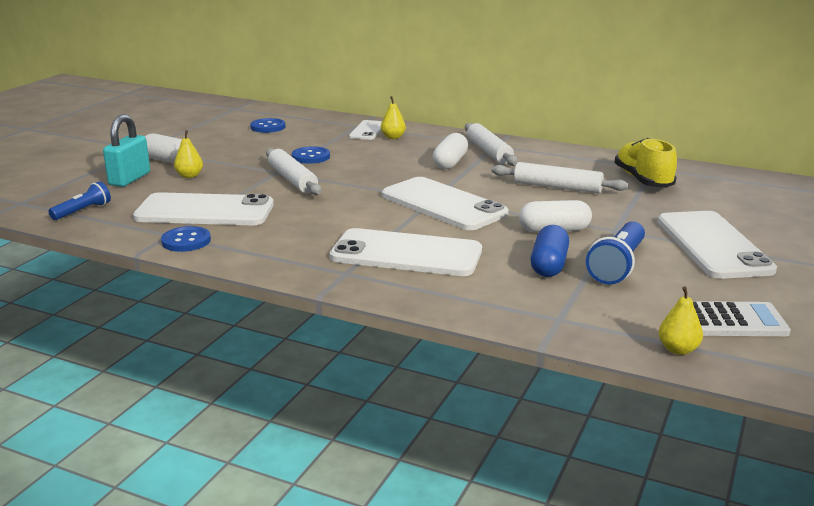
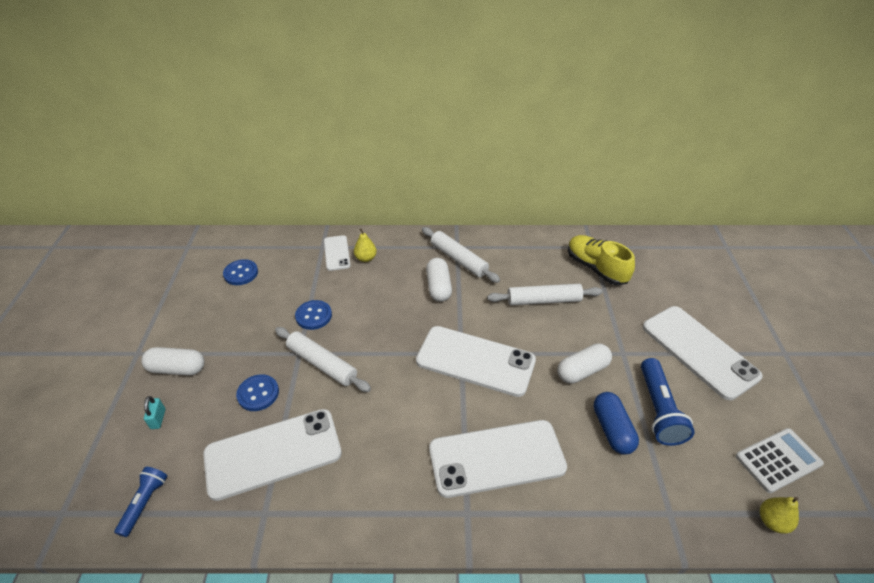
camera: 25 degrees left, 20 degrees up
turquoise padlock [103,114,150,187] -> turquoise padlock [144,396,165,429], size x0.49
blue button [161,226,211,252] -> blue button moved to [236,374,279,411]
yellow pear [174,130,203,178] -> none

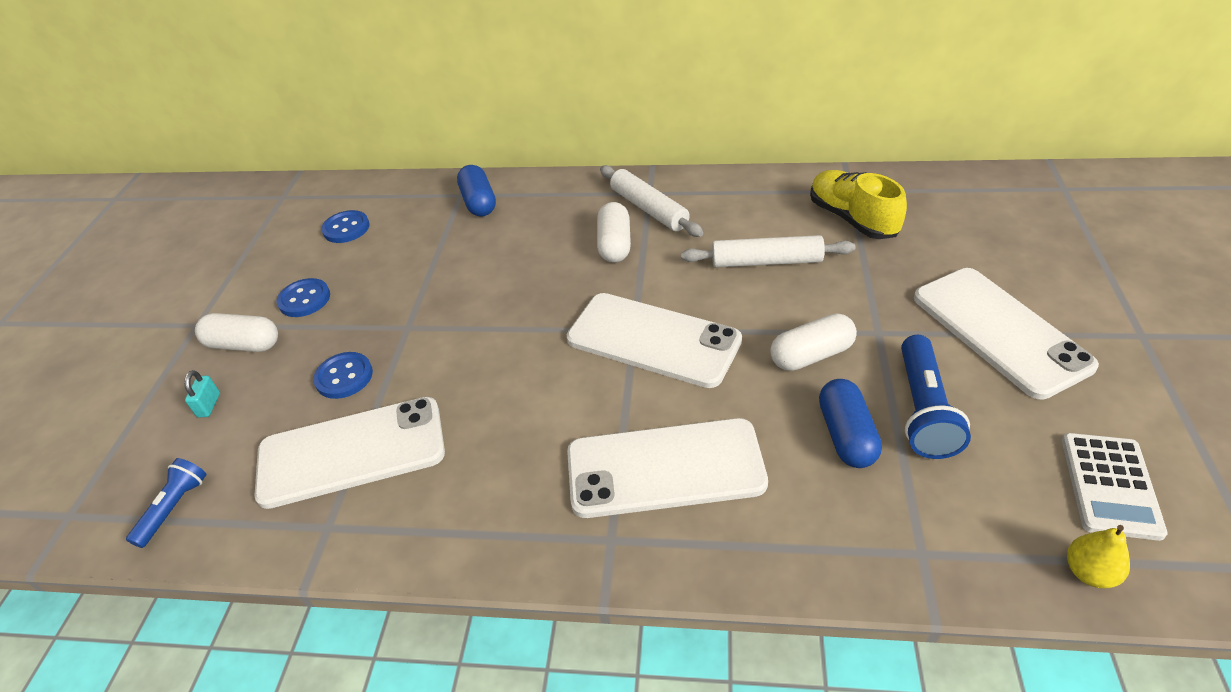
camera: 10 degrees right, 0 degrees up
white rolling pin [275,327,371,392] -> none
blue button [295,300,332,330] -> blue button moved to [276,278,330,317]
white phone [324,235,351,271] -> blue capsule [457,165,496,217]
yellow pear [354,229,377,262] -> none
white calculator [736,428,824,493] -> white calculator turned 120 degrees clockwise [1062,433,1168,541]

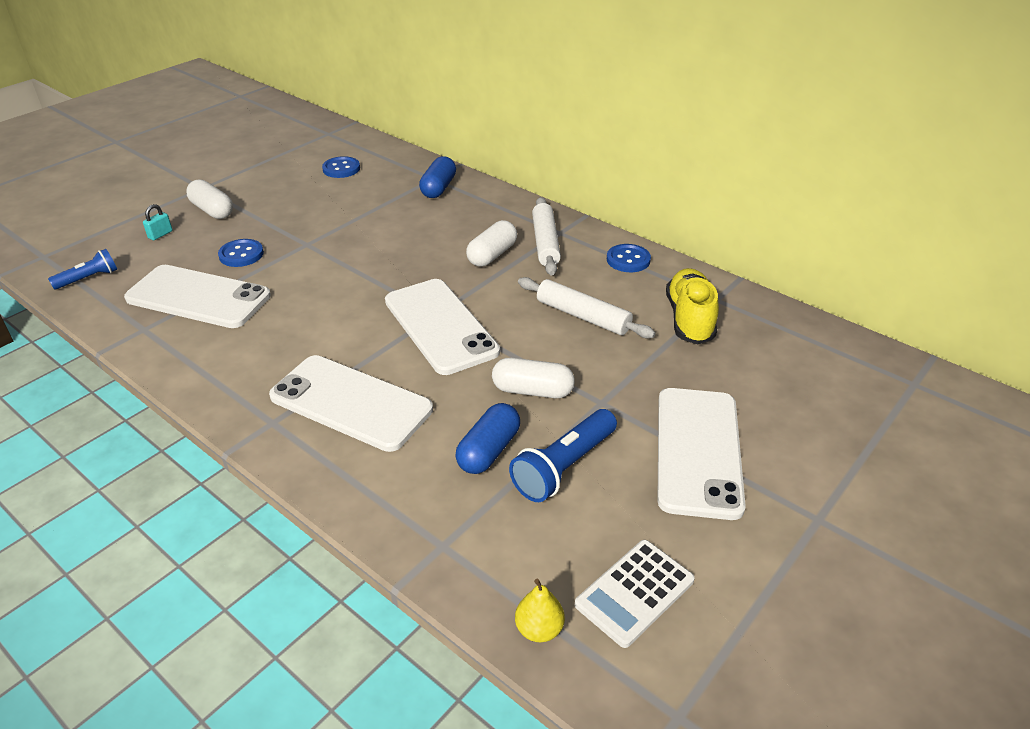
camera: 30 degrees right, 5 degrees down
blue button [276,278,330,317] -> blue button moved to [607,244,651,272]

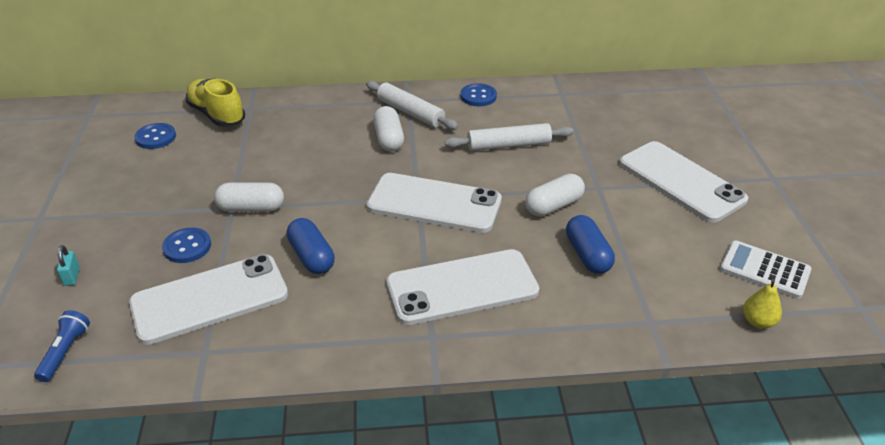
camera: 45 degrees left, 0 degrees up
white capsule [186,179,233,219] -> white capsule moved to [214,182,284,212]
blue capsule [419,156,456,198] -> blue capsule moved to [287,218,335,274]
blue flashlight [509,409,617,502] -> none
white calculator [575,540,695,648] -> white calculator turned 120 degrees clockwise [720,240,812,299]
yellow shoe [666,268,719,344] -> yellow shoe moved to [185,79,245,127]

